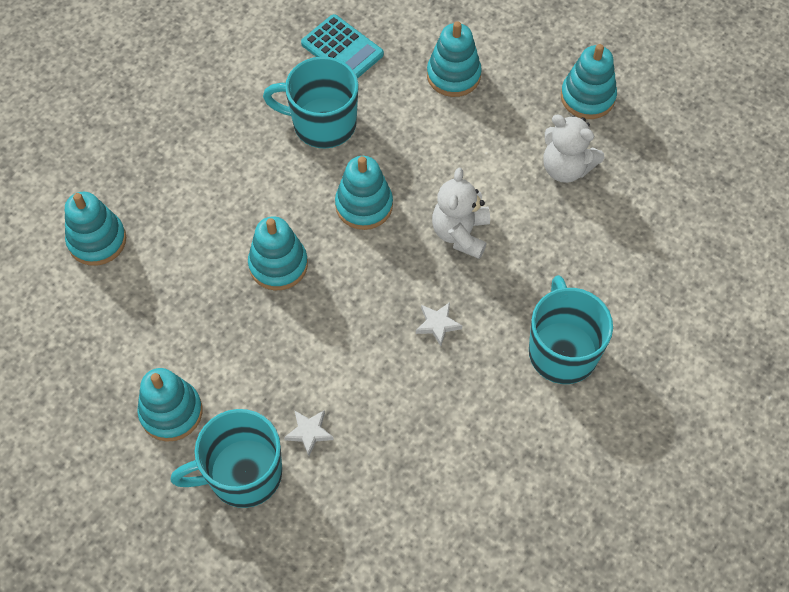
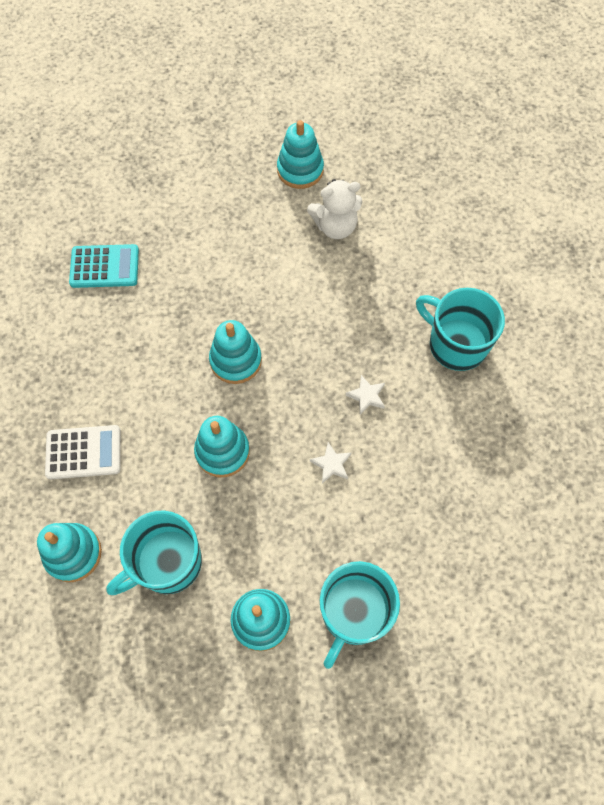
camera: 45 degrees left, 5 degrees up
turquoise mug [263,56,359,148] -> turquoise mug moved to [106,510,202,595]
white star [284,410,334,456] -> white star moved to [310,442,351,483]
turquoise stacking toy [427,21,482,97] -> none
white teddy bear [432,168,490,259] -> none
none -> white calculator [45,425,121,479]

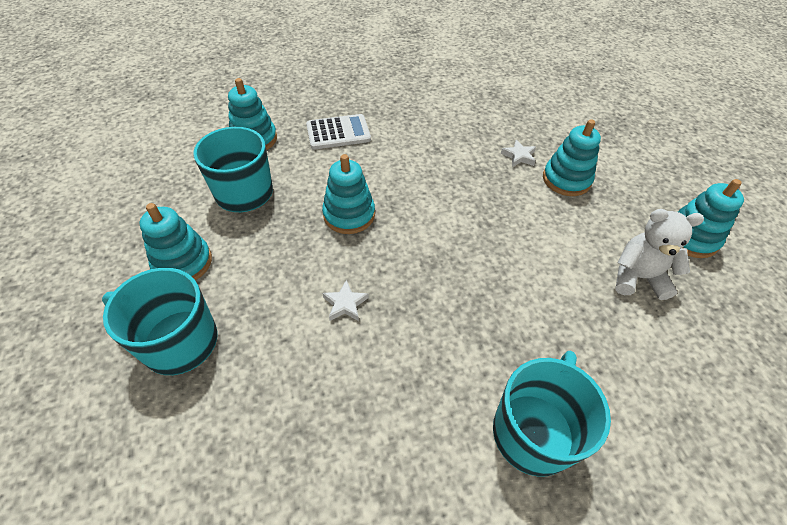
camera: 80 degrees right, 15 degrees down
white calculator [45,425,121,479] -> white calculator turned 90 degrees counterclockwise [306,114,371,150]
turquoise calculator [69,244,139,288] -> none
turquoise stacking toy [209,320,262,384] -> turquoise stacking toy moved to [543,119,601,196]
white teddy bear [307,179,362,239] -> white teddy bear turned 120 degrees clockwise [615,209,704,300]
white star [346,375,385,415] -> white star moved to [501,140,536,167]

